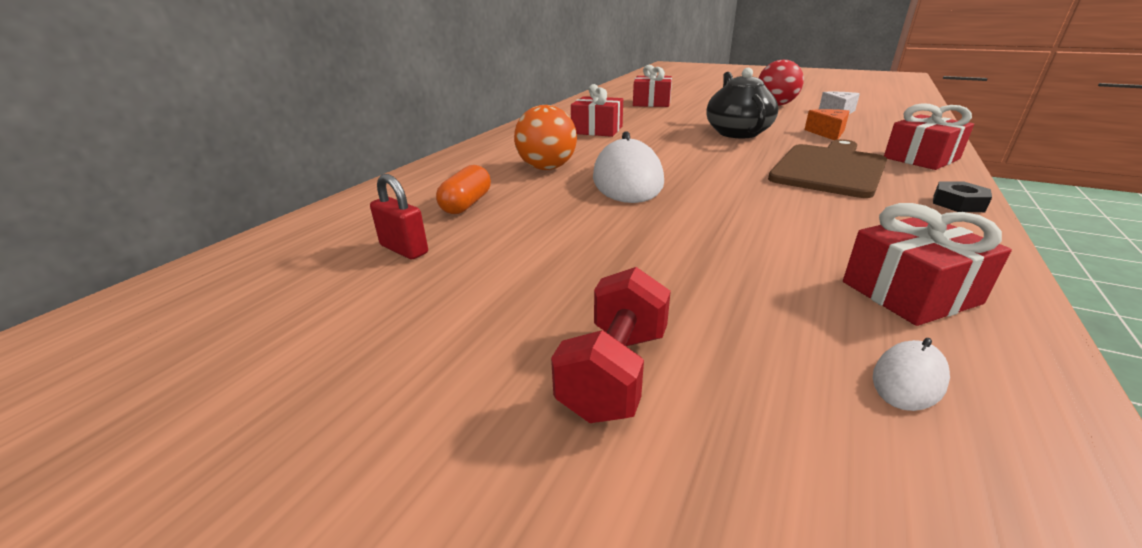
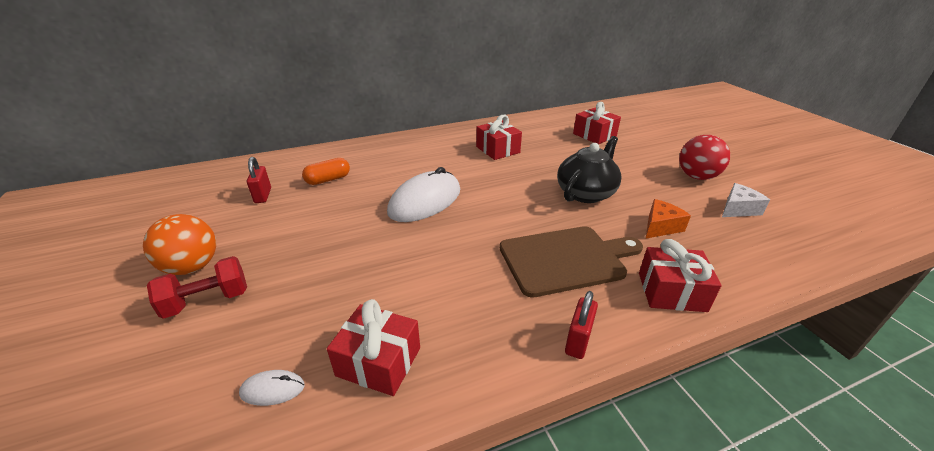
camera: 40 degrees right, 5 degrees up
orange ball [514,105,577,170] -> orange ball moved to [143,214,216,275]
black nut [933,181,992,212] -> red padlock [565,291,598,359]

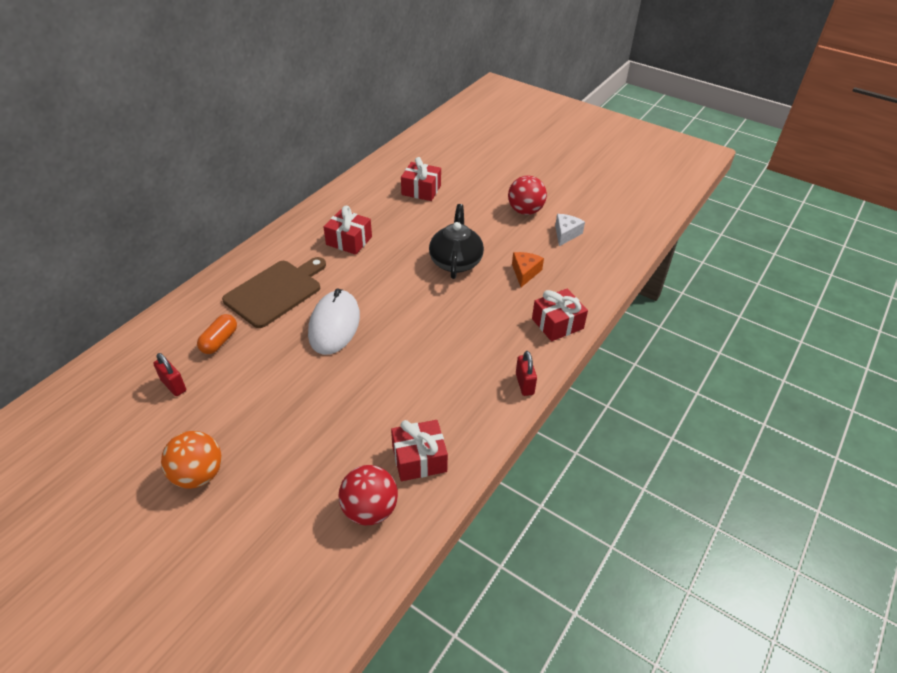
camera: 35 degrees left, 10 degrees up
red dumbbell [147,256,247,319] -> none
white mouse [239,370,305,406] -> red ball [339,465,398,525]
brown cutting board [500,226,643,298] -> brown cutting board moved to [222,257,326,328]

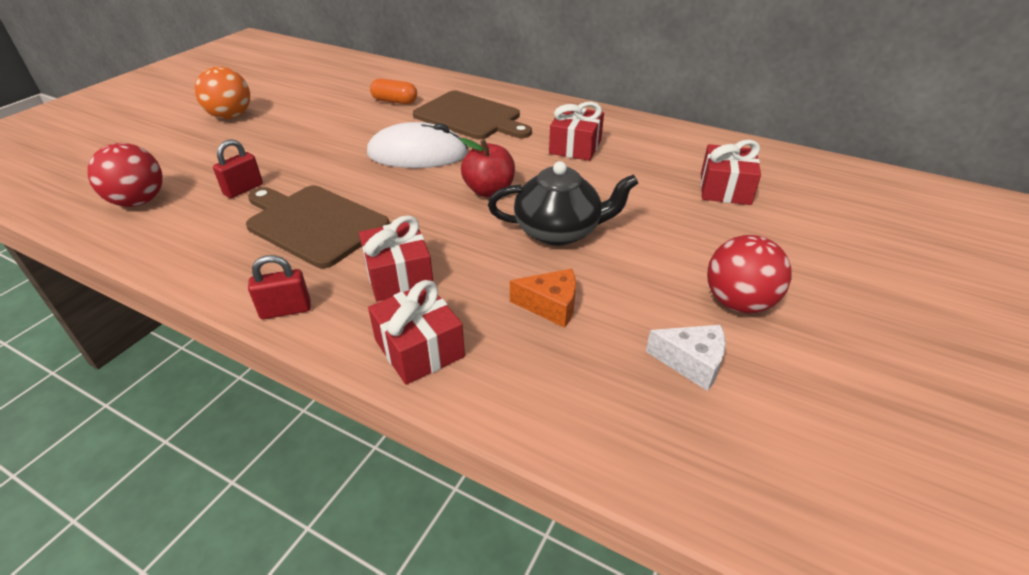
camera: 85 degrees right, 5 degrees down
red padlock [153,353,186,396] -> red padlock moved to [213,139,263,198]
red gift [391,420,448,481] -> red gift moved to [359,215,433,301]
none -> brown cutting board [246,185,389,268]
none -> red apple [460,138,515,197]

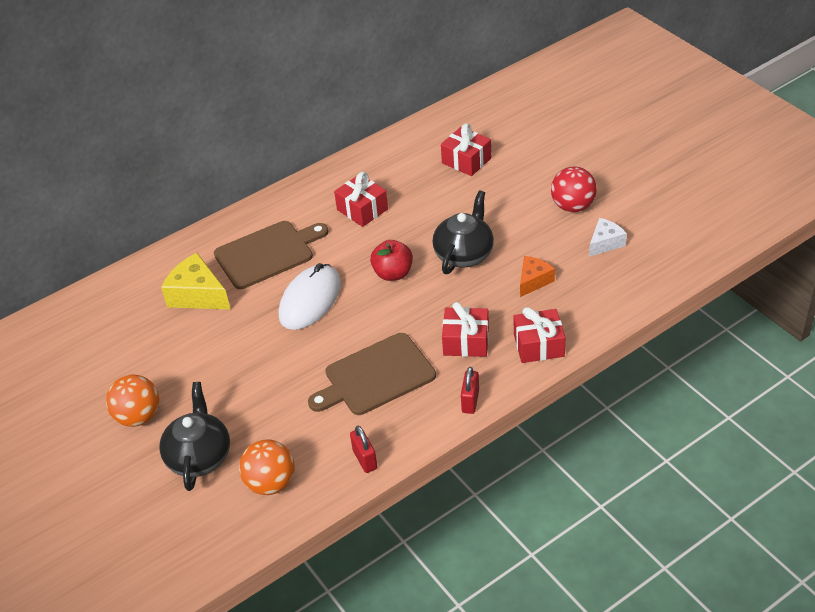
camera: 60 degrees left, 5 degrees up
red ball [87,143,163,207] -> orange ball [239,439,295,495]
red padlock [213,139,263,198] -> red padlock moved to [350,426,377,473]
orange capsule [370,78,417,104] -> yellow cheese [161,253,230,309]
none -> black teapot [159,382,230,491]

